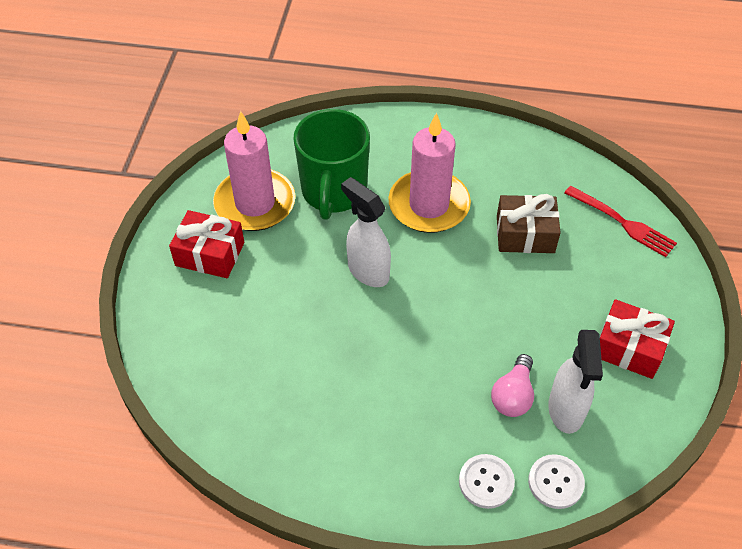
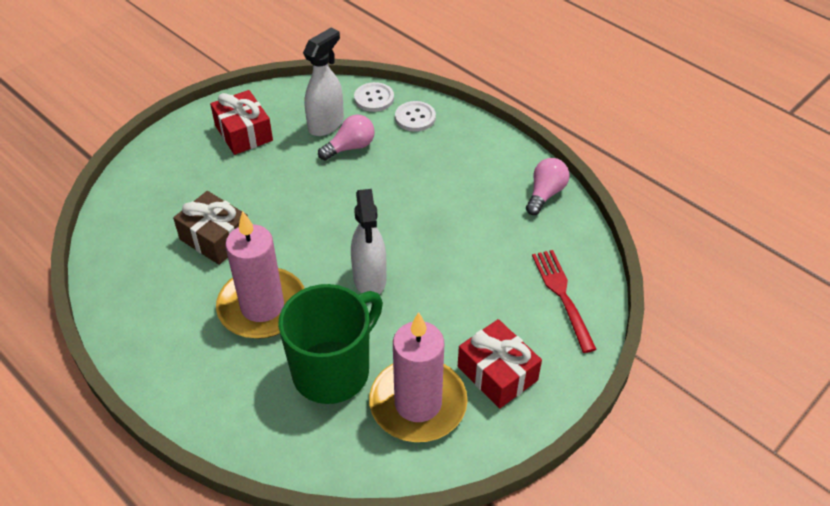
camera: 145 degrees left, 5 degrees down
red fork [564,186,677,257] -> red fork moved to [532,250,597,353]
none -> pink light bulb [526,158,570,215]

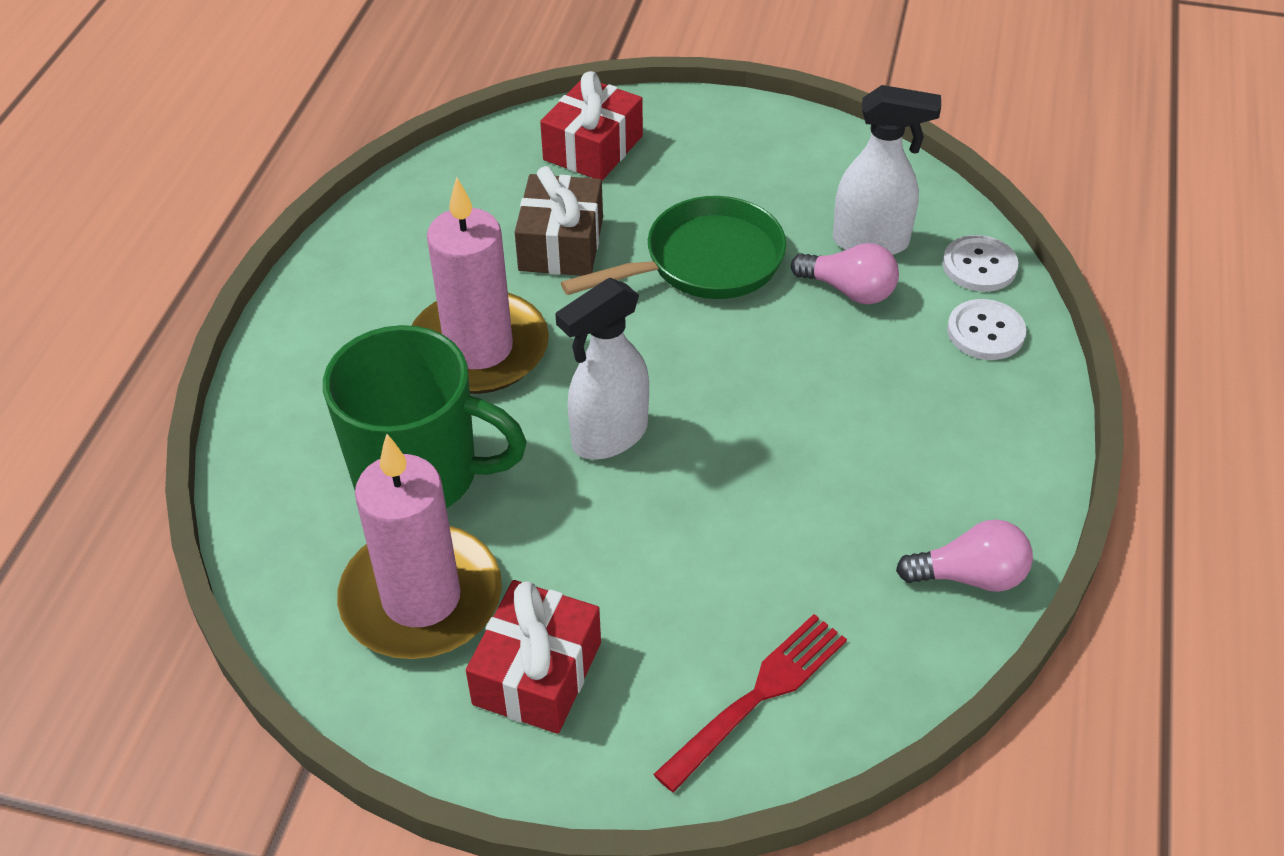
camera: 60 degrees right, 0 degrees up
red gift [210,90,273,155] -> red gift moved to [540,71,643,181]
none -> green pan [561,196,786,299]

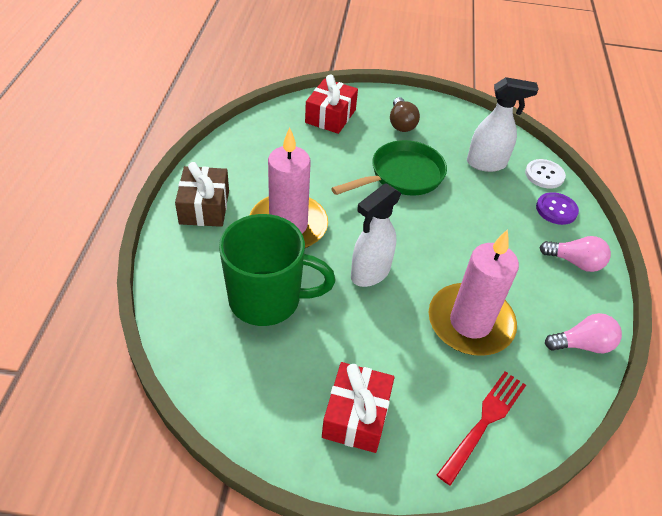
camera: 10 degrees left, 0 degrees up
pink candle [337,434,502,659] -> pink candle moved to [429,229,519,356]
brown gift [515,166,603,276] -> brown gift moved to [175,162,229,227]
pink light bulb [791,243,899,304] -> pink light bulb moved to [539,236,611,272]
white button [947,299,1026,360] -> purple button [536,192,579,225]
none -> brown light bulb [390,97,420,132]

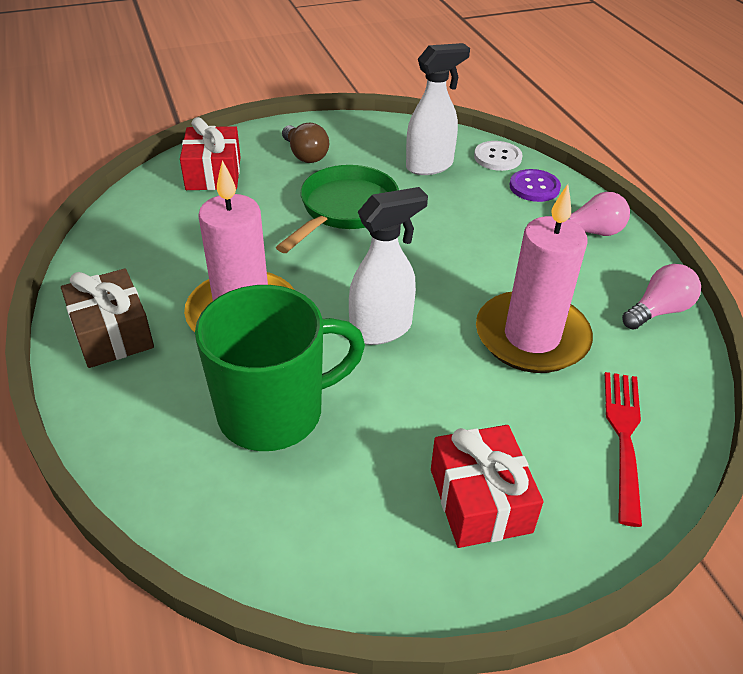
camera: 25 degrees left, 5 degrees down
white spray bottle [351,184,401,287] -> white spray bottle turned 135 degrees counterclockwise [349,187,428,345]

